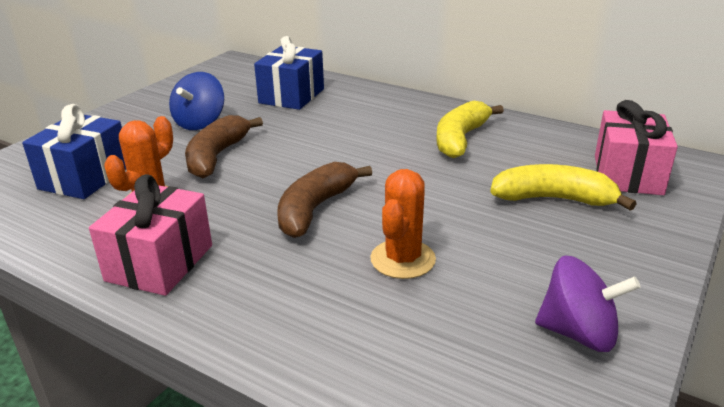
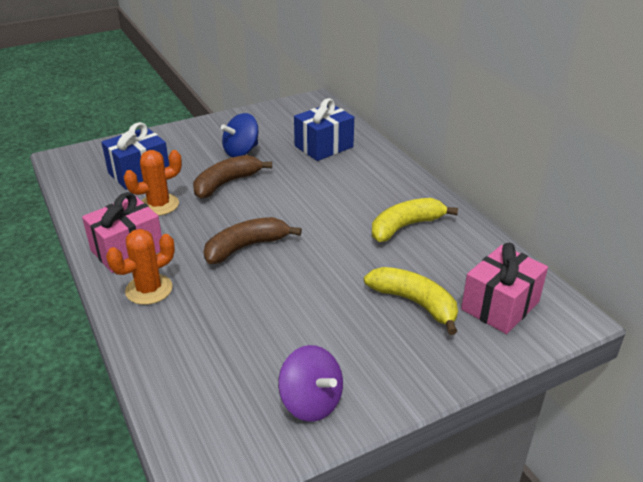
camera: 30 degrees right, 5 degrees up
orange cactus [370,169,436,279] -> orange cactus moved to [106,229,175,305]

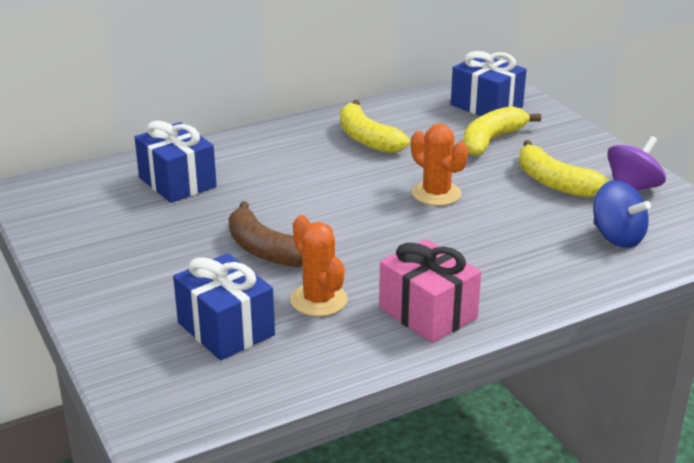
camera: 90 degrees left, 5 degrees down
orange cactus [106,229,175,305] -> orange cactus moved to [411,124,468,206]
brown banana [204,217,302,264] -> none
blue spinning top [221,113,258,157] -> blue spinning top moved to [593,180,651,248]
pink gift [461,243,548,334] -> blue gift [451,51,527,116]
none -> yellow banana [519,140,610,197]

